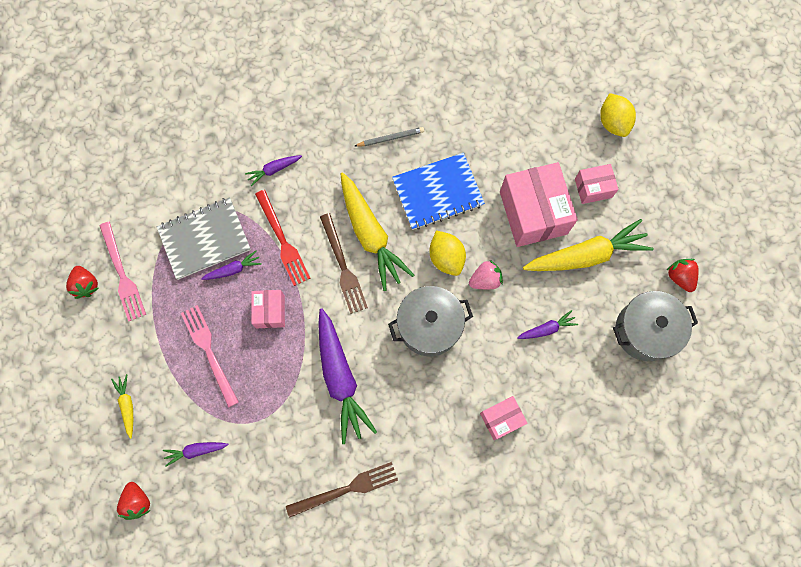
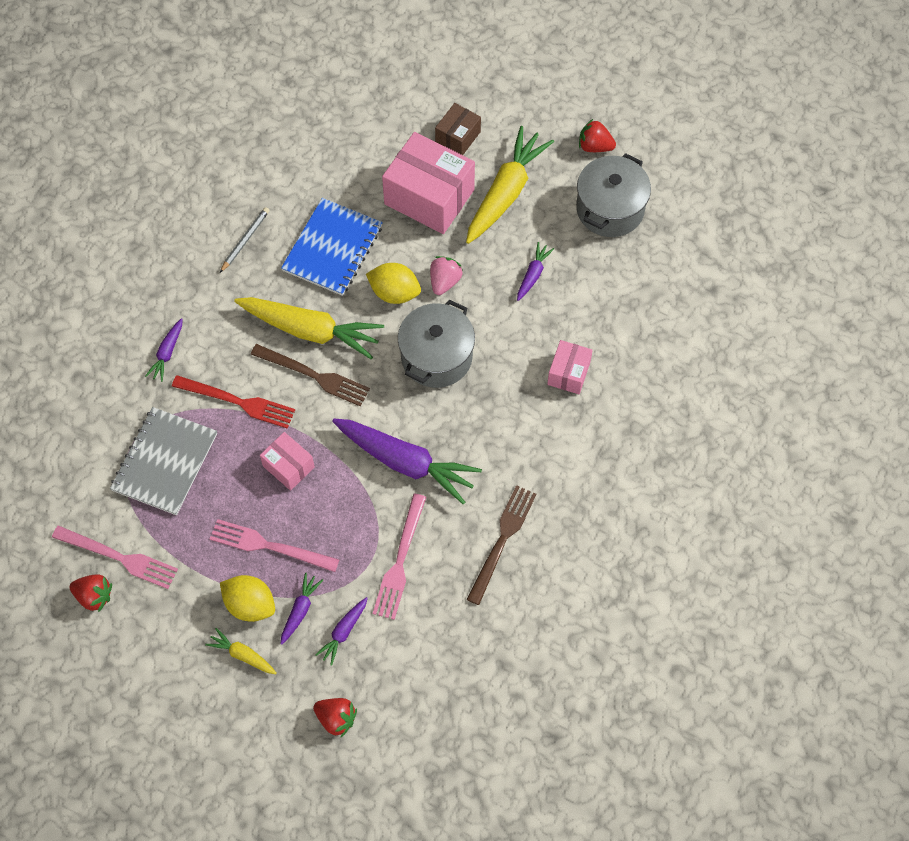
camera: 45 degrees left, 10 degrees down
purple carrot [201,251,262,280] -> purple carrot moved to [281,573,323,645]
pink box [575,164,619,204] -> brown box [435,103,481,155]
yellow lemon [600,93,636,137] -> yellow lemon moved to [220,575,275,622]
none -> pink fork [373,494,426,620]

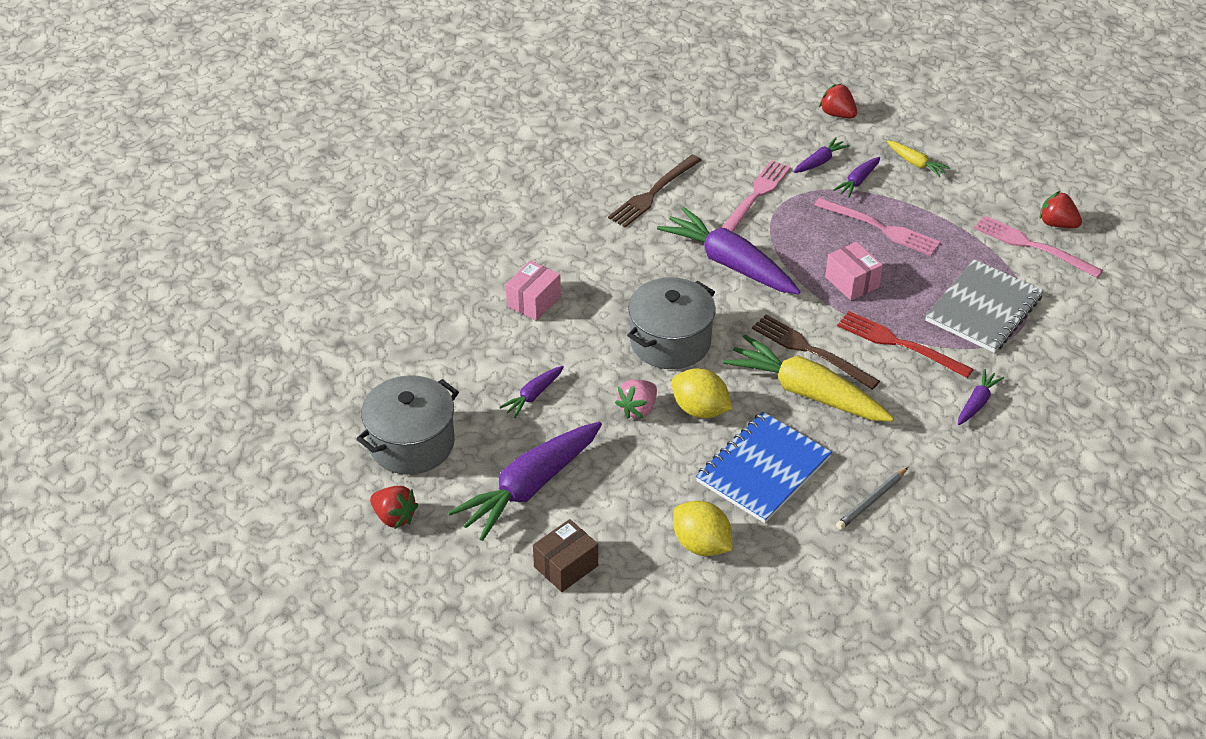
camera: 165 degrees left, 20 degrees down
yellow lemon [220,575,275,622] -> yellow lemon moved to [673,501,732,556]
pink box [382,132,475,234] -> none
yellow carrot [466,126,554,244] -> purple carrot [448,422,602,541]

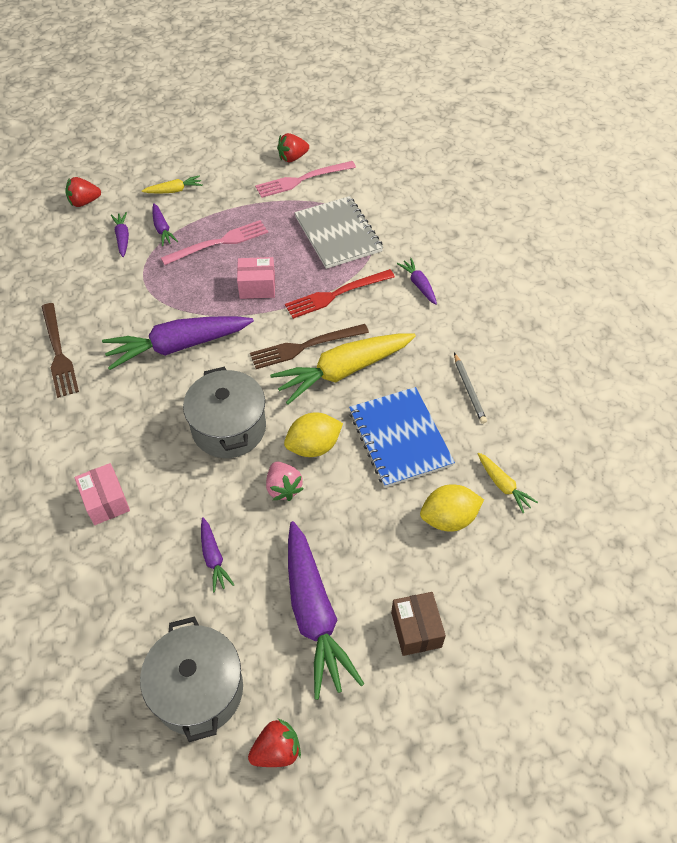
camera: 60 degrees left, 10 degrees up
pink fork [721,160,791,232] -> none
none -> yellow carrot [477,453,538,513]

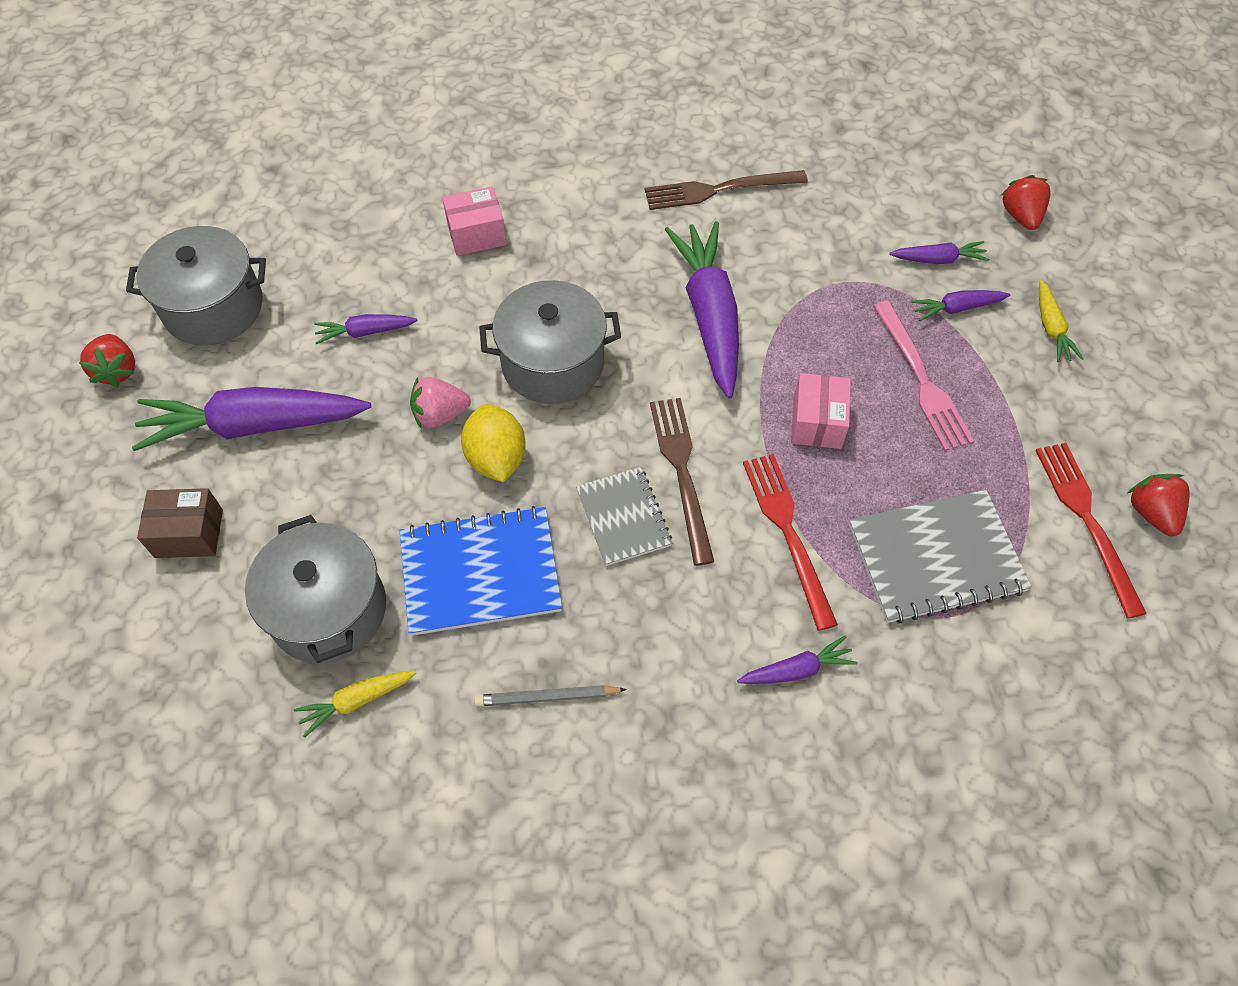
camera: 100 degrees right, 5 degrees up
pink fork [255,161,356,198] -> red fork [1035,443,1147,618]
yellow carrot [270,333,416,404] -> grey notebook [576,467,672,566]
yellow lemon [420,484,484,532] -> grey pot [245,515,386,663]

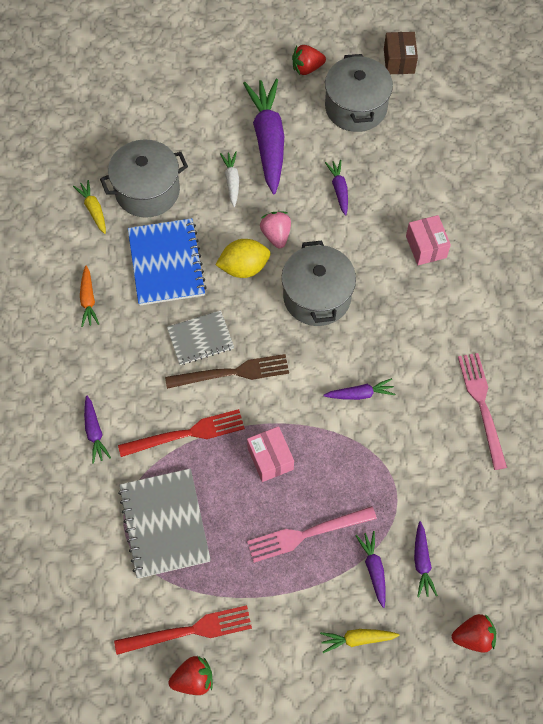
camera: 90 degrees right, 5 degrees up
brown box [137,488,223,558] -> brown box moved to [384,32,418,74]
grey pencil [474,685,627,706] -> orange carrot [80,265,99,327]
brown fork [645,170,808,210] -> pink fork [458,353,507,470]
purple carrot [665,221,739,399] -> purple carrot [323,378,396,400], size x0.47
pink box [791,373,851,449] -> pink box turned 60 degrees clockwise [247,426,294,482]
none -> white carrot [220,152,239,207]

